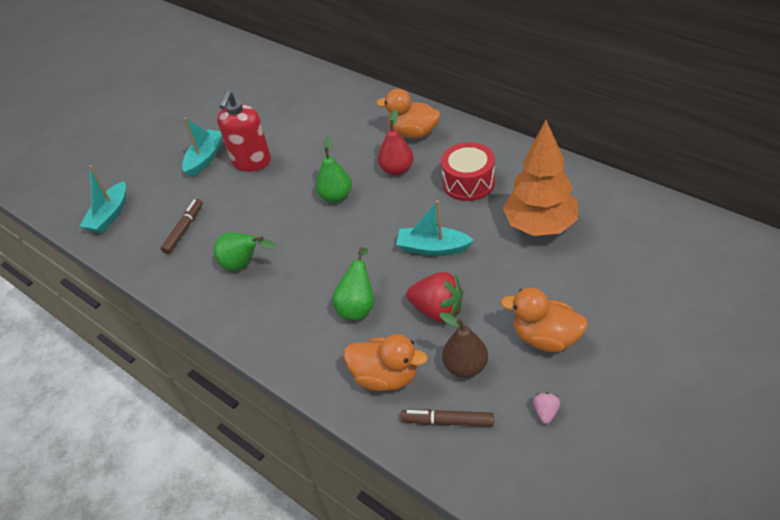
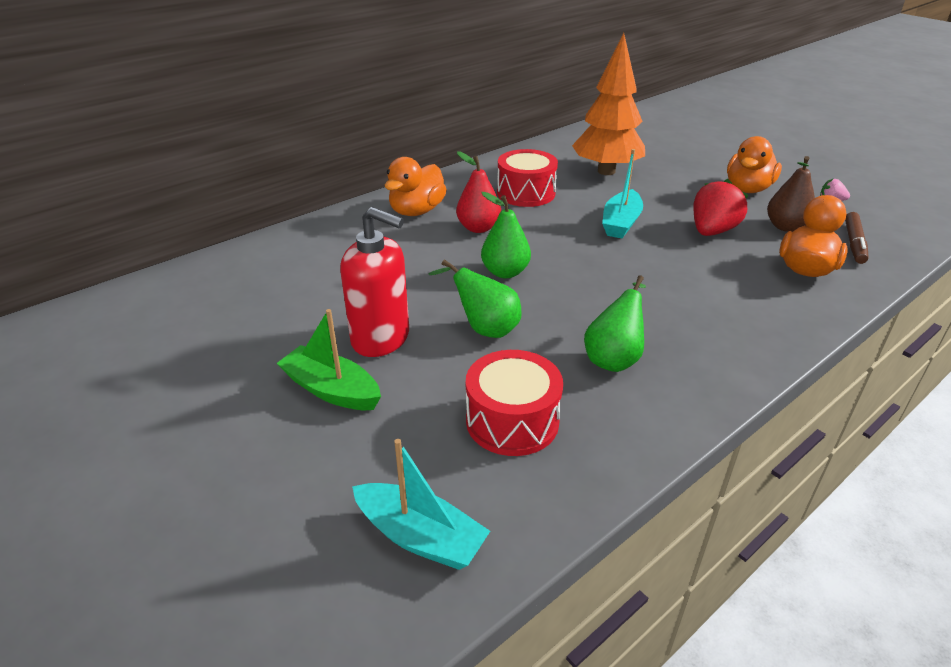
camera: 85 degrees left, 10 degrees down
brown marker [161,199,203,254] -> red drum [466,350,563,456]
turquoise boat [182,117,223,177] -> green boat [277,309,381,410]
green pear [332,247,374,320] -> green pear moved to [428,259,522,338]

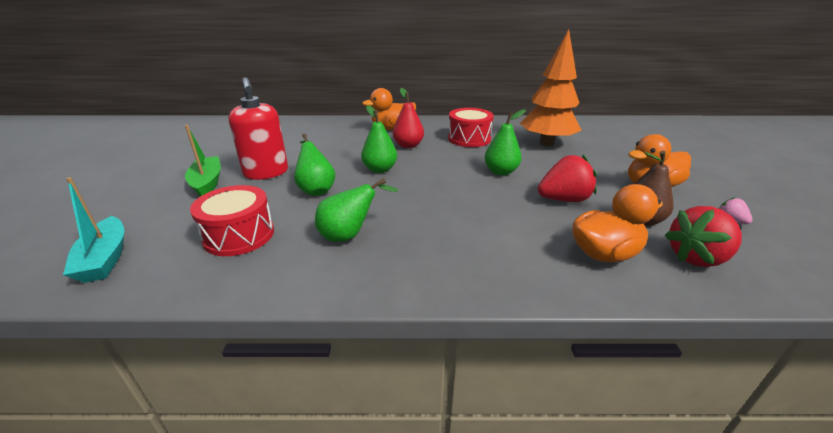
camera: 40 degrees right, 5 degrees down
turquoise boat [602,149,643,238] -> green pear [485,109,526,175]
brown marker [845,212,869,264] -> red strawberry [665,206,742,267]

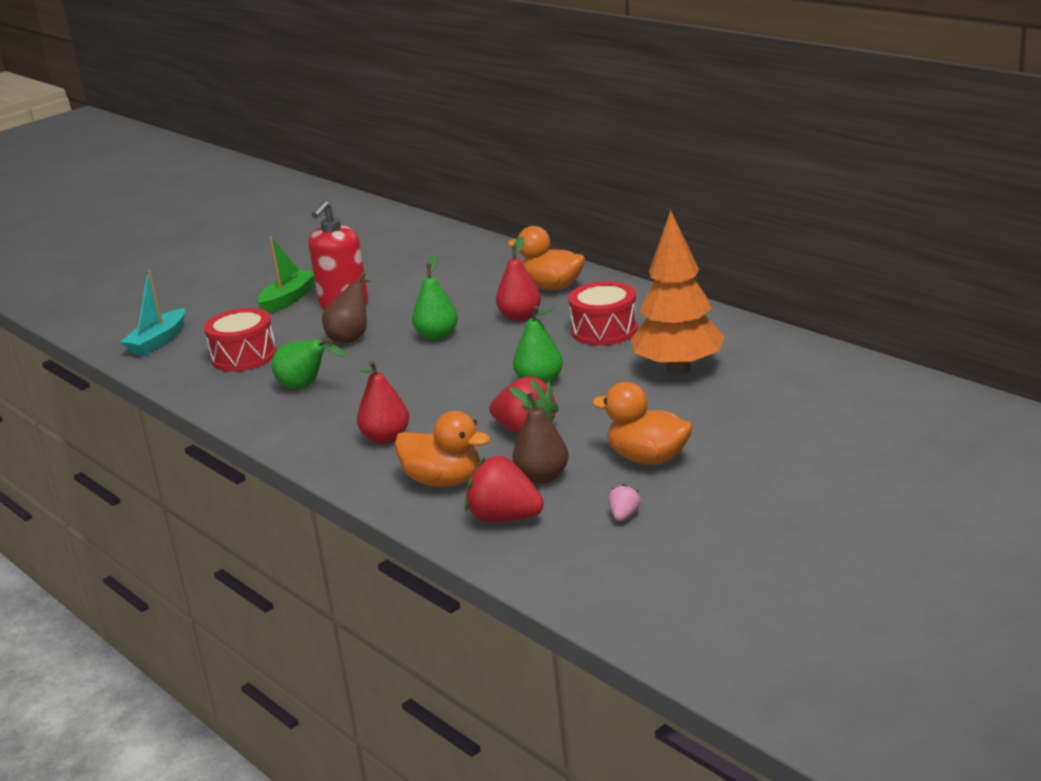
camera: 50 degrees right, 5 degrees down
green pear [294,134,335,196] -> brown pear [322,272,372,344]
none -> red pear [357,360,409,444]

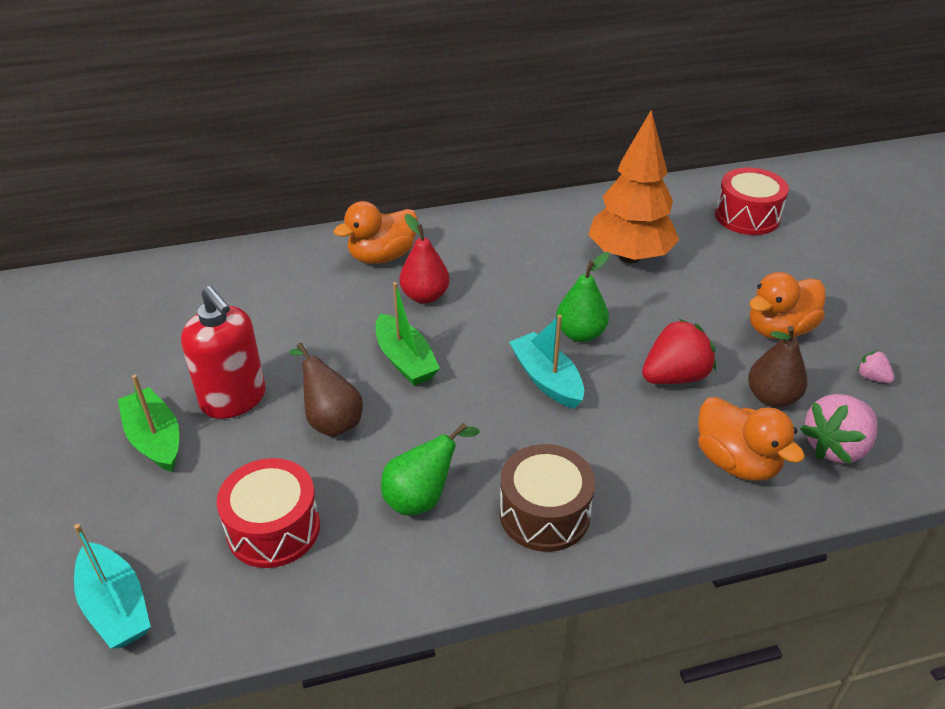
camera: 65 degrees left, 15 degrees up
red pear [357,360,409,444] -> none
orange duck [395,411,490,487] -> orange duck turned 90 degrees clockwise [698,397,805,481]
green pear [412,255,458,341] -> green boat [376,282,440,386]
red strawberry [465,456,544,522] -> pink strawberry [800,394,877,464]
red drum [568,281,638,346] -> red drum moved to [715,168,789,235]
none -> brown drum [500,444,595,552]
none -> turquoise boat [509,315,584,409]

